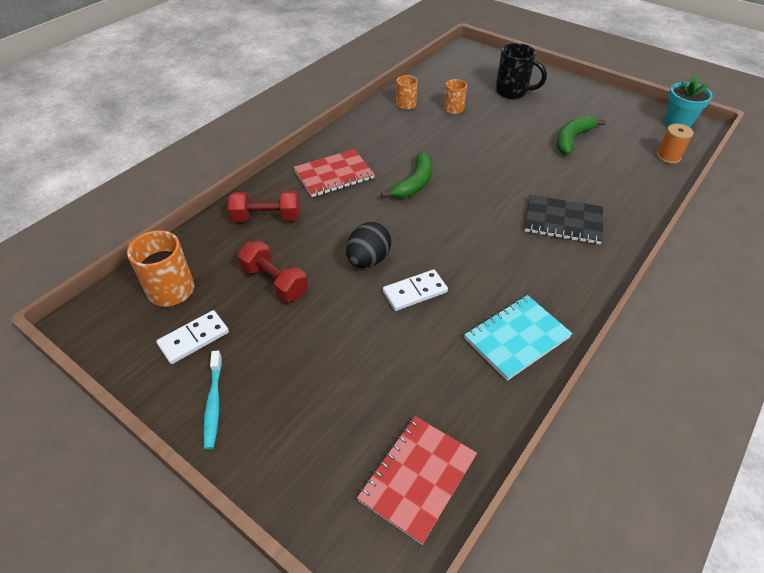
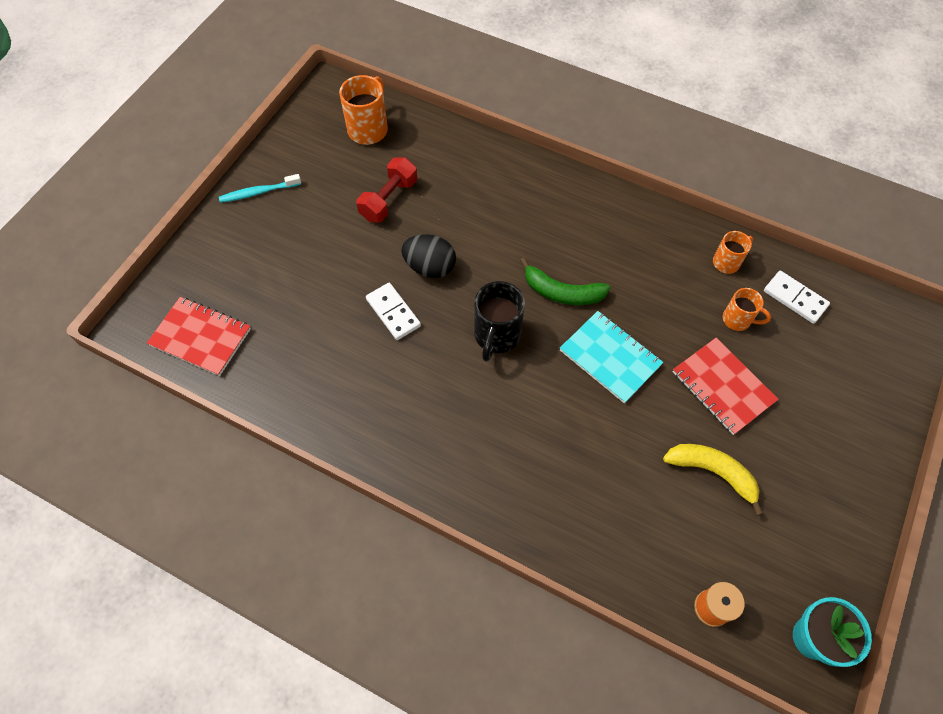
camera: 80 degrees right, 15 degrees up
white domino [156,310,229,364] -> white domino moved to [764,271,830,324]
red dumbbell [228,191,299,222] -> none
red notebook [293,149,375,197] -> red notebook moved to [673,338,778,435]
turquoise notebook [464,295,573,381] -> turquoise notebook moved to [560,311,663,404]
black mug [495,43,547,99] -> black mug moved to [474,281,525,362]
black notebook [525,195,603,244] -> none
green banana [556,116,606,155] -> yellow banana [663,444,764,516]

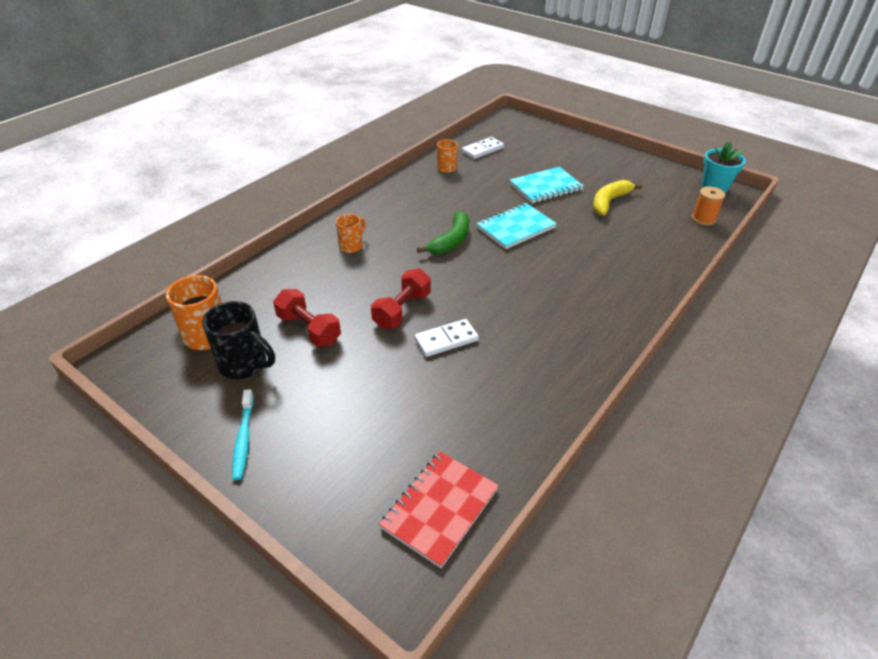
camera: 80 degrees left, 20 degrees down
black egg [401,234,456,278] -> red dumbbell [371,268,431,329]
black mug [474,281,525,362] -> black mug moved to [202,301,275,379]
red notebook [673,338,778,435] -> turquoise notebook [510,167,584,203]
orange mug [723,288,771,331] -> orange mug moved to [336,214,366,253]

